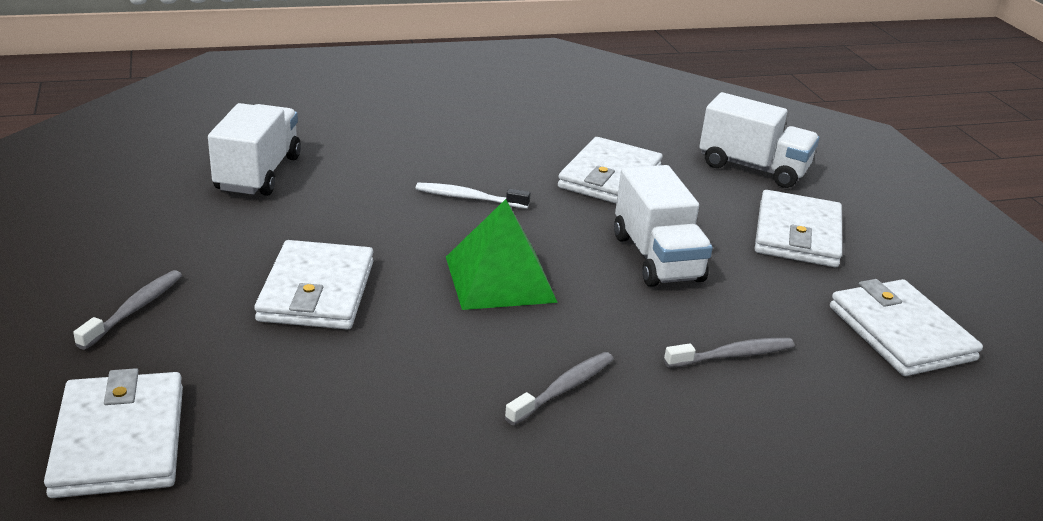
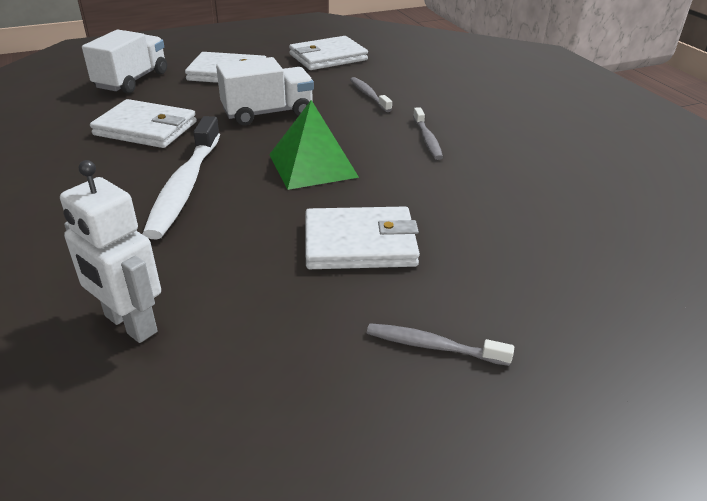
camera: 95 degrees left, 5 degrees up
white wallet [44,368,183,498] -> none
white truck [208,103,301,196] -> white robot [60,160,161,343]
white toothbrush [416,183,531,209] -> white toothbrush [143,116,220,240], size x1.88
grey toothbrush [505,352,614,425] -> grey toothbrush turned 135 degrees counterclockwise [413,107,443,160]

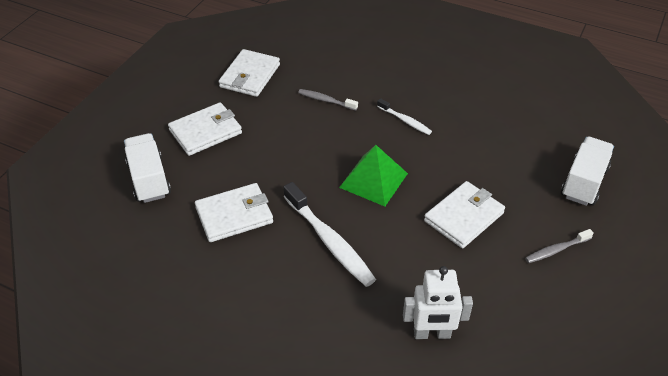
camera: 40 degrees left, 10 degrees up
white truck [216,57,314,125] -> white truck moved to [561,137,614,206]
grey toothbrush [413,107,443,160] -> white toothbrush [377,98,432,135]

